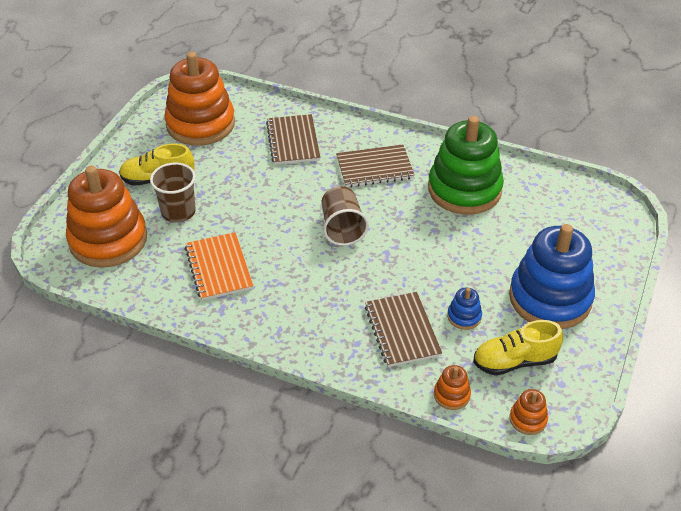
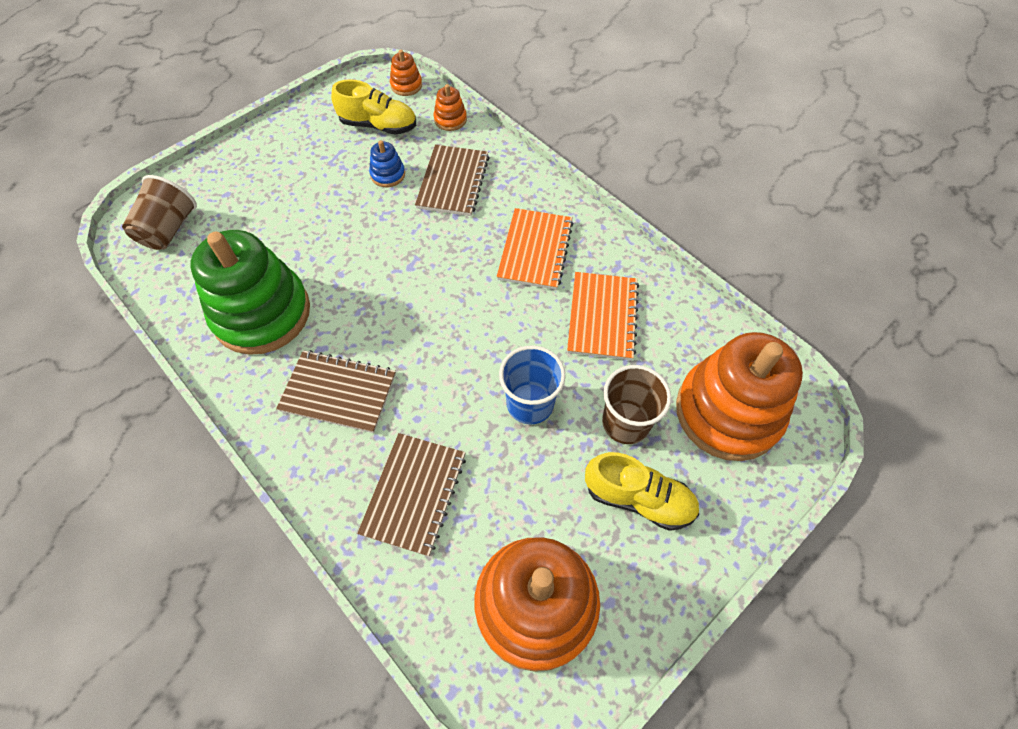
camera: 155 degrees left, 15 degrees up
brown cup [322,186,369,246] -> brown cup moved to [122,175,197,250]
blue stacking toy [509,224,595,329] -> none
none -> orange notebook [497,208,573,290]
none -> blue cup [499,345,566,425]

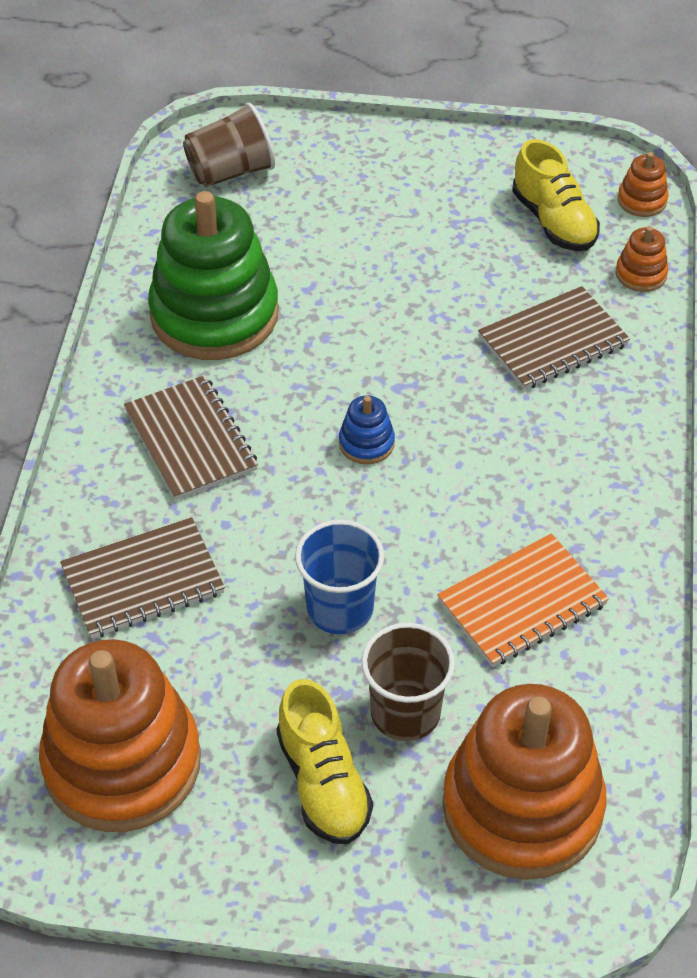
camera: 50 degrees right, 10 degrees down
blue stacking toy [369,140,405,187] -> blue stacking toy moved to [339,395,395,465]
orange notebook [497,208,573,290] -> none

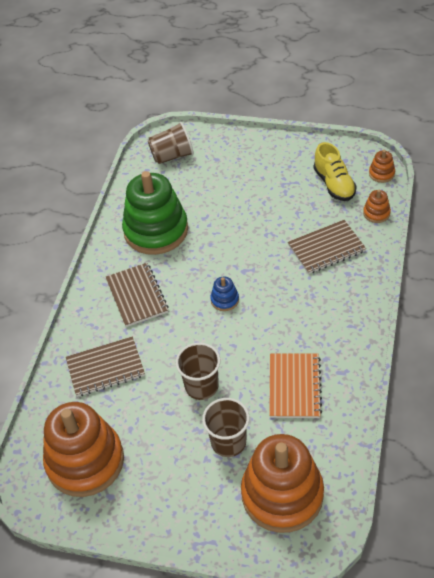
camera: 10 degrees right, 0 degrees up
yellow shoe [277,679,373,844] -> none
blue cup [295,520,384,634] -> brown cup [176,343,220,400]
orange notebook [437,533,609,667] -> orange notebook turned 60 degrees counterclockwise [269,354,322,418]

